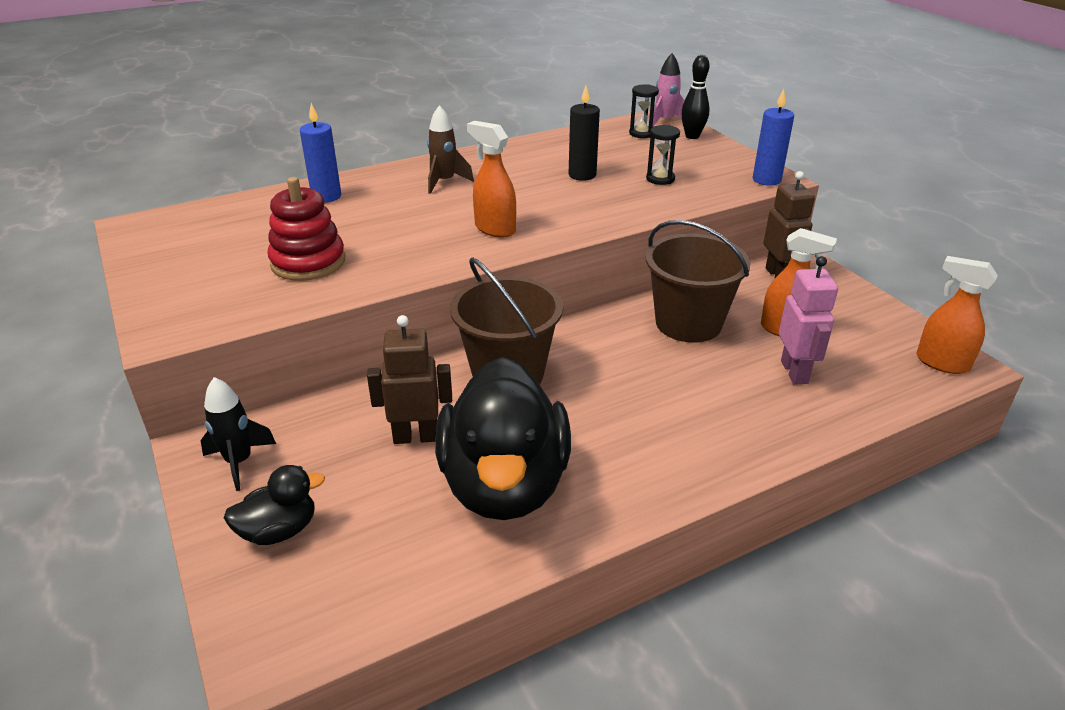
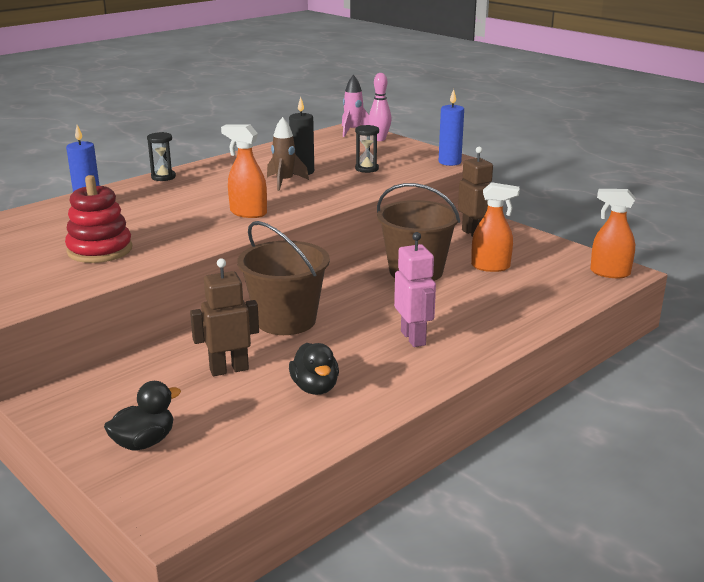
camera: 15 degrees left, 10 degrees down
black rocket [200,377,276,491] -> none
brown rocket [427,105,474,194] -> brown rocket moved to [267,117,309,191]
black duck [435,357,571,520] -> black duck [289,343,339,395], size x0.45
black hourglass [629,84,659,138] -> black hourglass moved to [147,132,176,181]
black bowling pin [681,55,710,139] -> pink bowling pin [369,73,392,141]
pink robot [779,256,838,385] -> pink robot moved to [394,232,436,347]

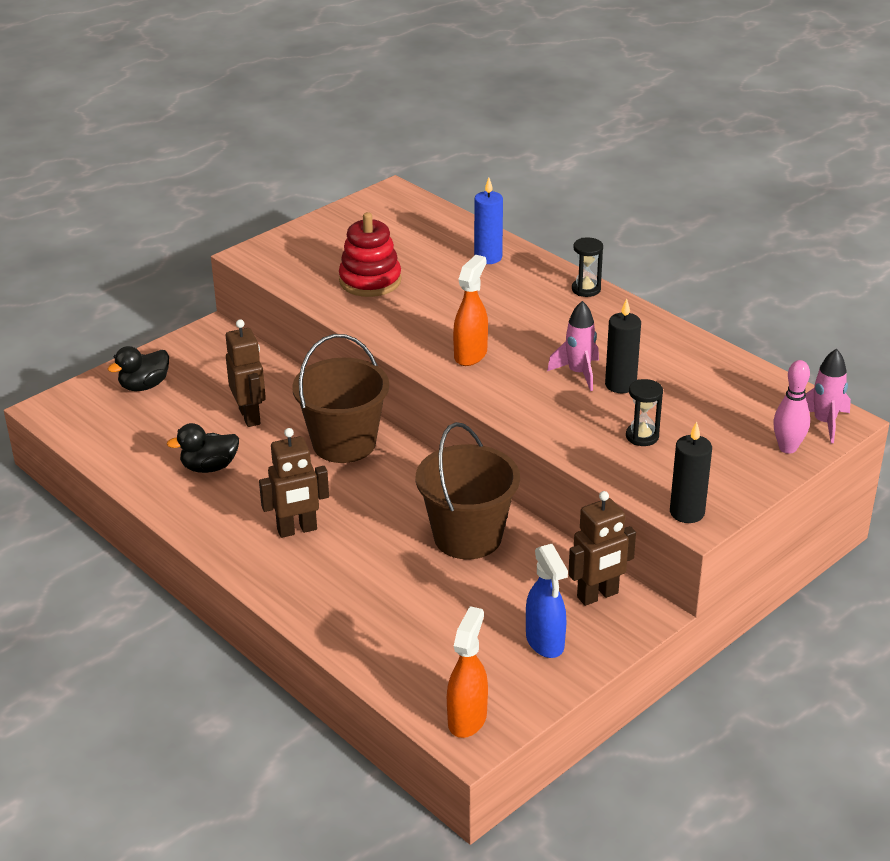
camera: 90 degrees right, 10 degrees up
black duck [104,381,181,450] -> black duck turned 90 degrees clockwise [108,346,169,391]
brown rocket [267,117,309,191] -> pink rocket [547,301,599,391]
pink robot [394,232,436,347] -> brown robot [259,428,329,538]
blue candle [439,89,464,166] -> black candle [670,422,712,523]
orange spray bottle [471,182,520,272] -> none
none -> blue spray bottle [526,544,568,658]

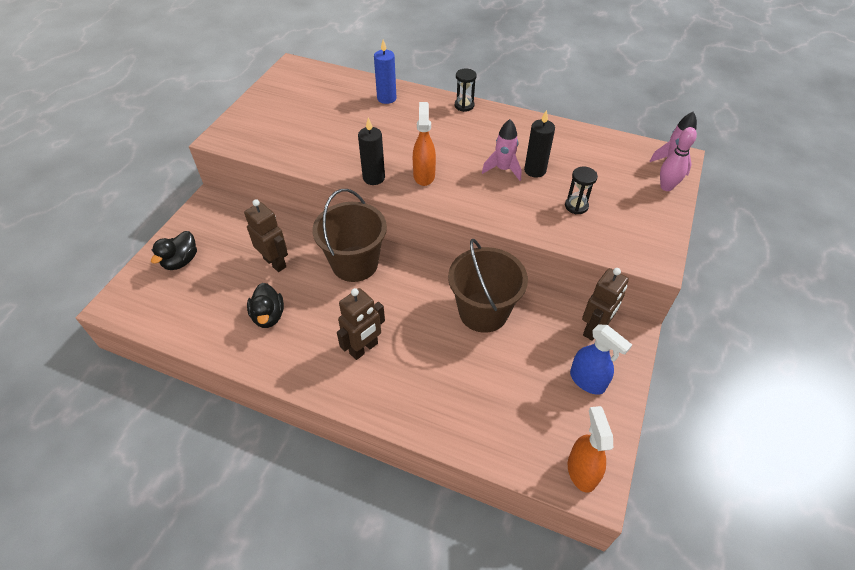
camera: 25 degrees left, 15 degrees up
black duck [167,423,239,473] -> black duck turned 60 degrees counterclockwise [247,283,284,328]
red stacking toy [339,212,401,297] -> none
black candle [670,422,712,523] -> black candle moved to [358,118,385,185]

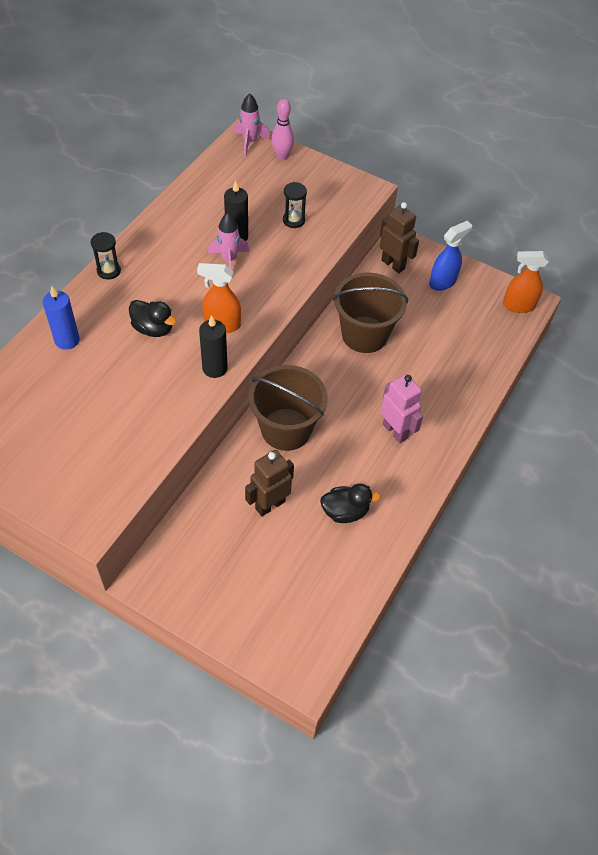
camera: 85 degrees left, 5 degrees up
black duck [151,231,197,270] -> black duck moved to [129,300,177,337]
brown robot [337,288,385,360] -> pink robot [380,374,423,443]

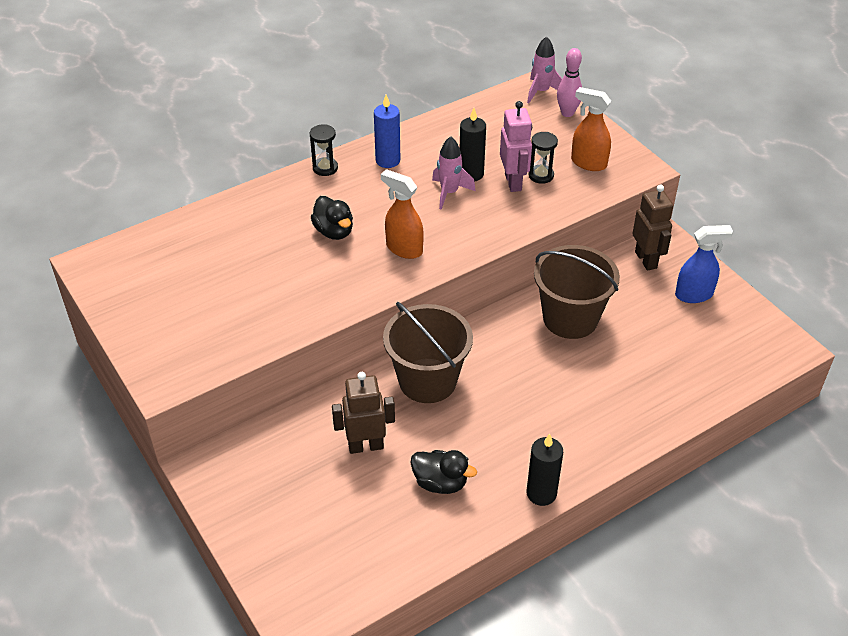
camera: 30 degrees right, 10 degrees down
blue candle [43,286,80,350] -> blue candle moved to [374,94,400,168]
black candle [199,315,228,378] -> black candle moved to [527,434,563,506]
pink robot [380,374,423,443] -> pink robot moved to [500,101,532,192]
orange spray bottle [503,251,549,313] -> orange spray bottle moved to [571,87,611,171]

